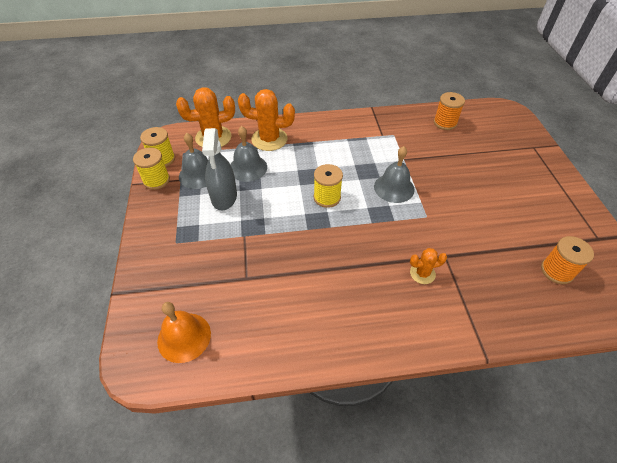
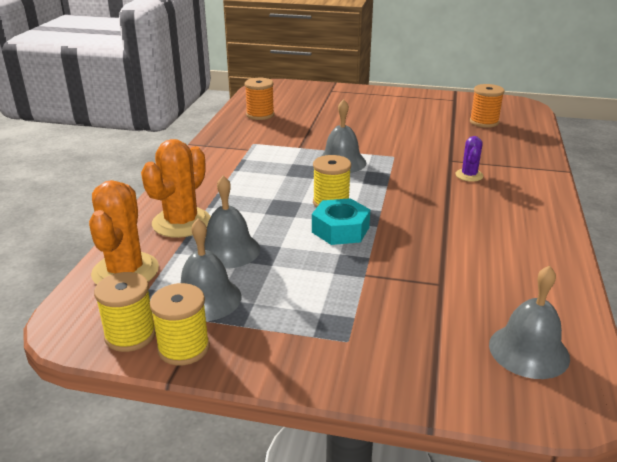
camera: 70 degrees left, 20 degrees down
orange bell [157,302,211,363] -> grey bell [489,265,570,379]
grey spray bottle [202,128,237,210] -> none
orange cactus [410,248,447,284] -> purple cactus [455,136,483,182]
none -> turquoise nut [312,198,370,245]

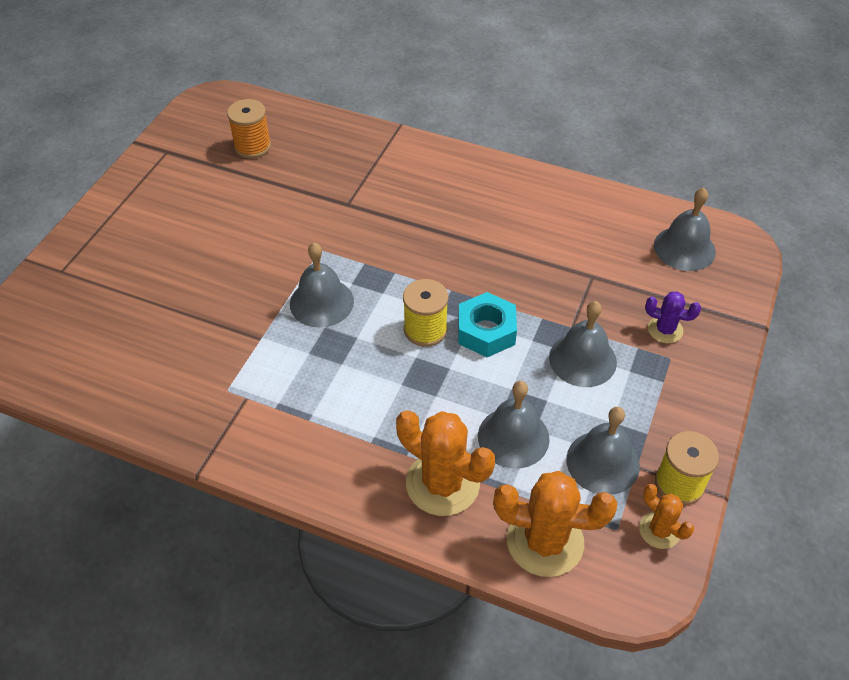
camera: 80 degrees left, 20 degrees up
yellow spool [94,272,156,352] -> orange cactus [639,484,694,549]
orange spool [244,78,274,120] -> none
purple cactus [455,136,483,182] -> purple cactus moved to [645,291,701,343]
none -> grey bell [549,301,617,387]

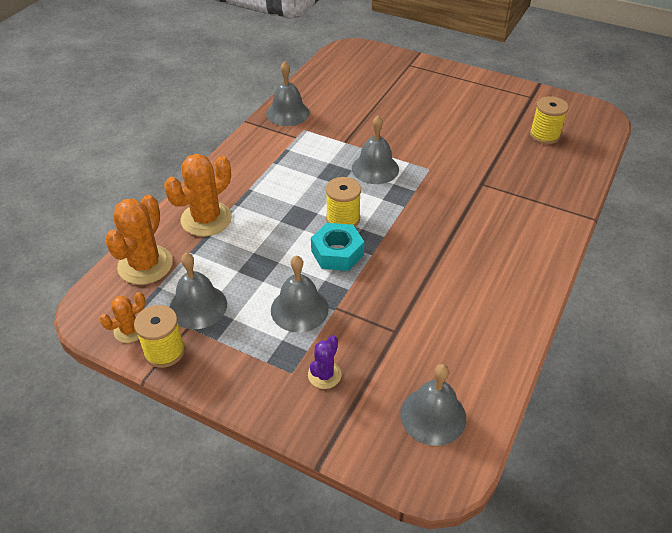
camera: 95 degrees right, 5 degrees down
orange spool [227,99,271,158] -> yellow spool [530,96,569,144]
grey bell [478,381,550,469] -> grey bell moved to [266,61,310,126]

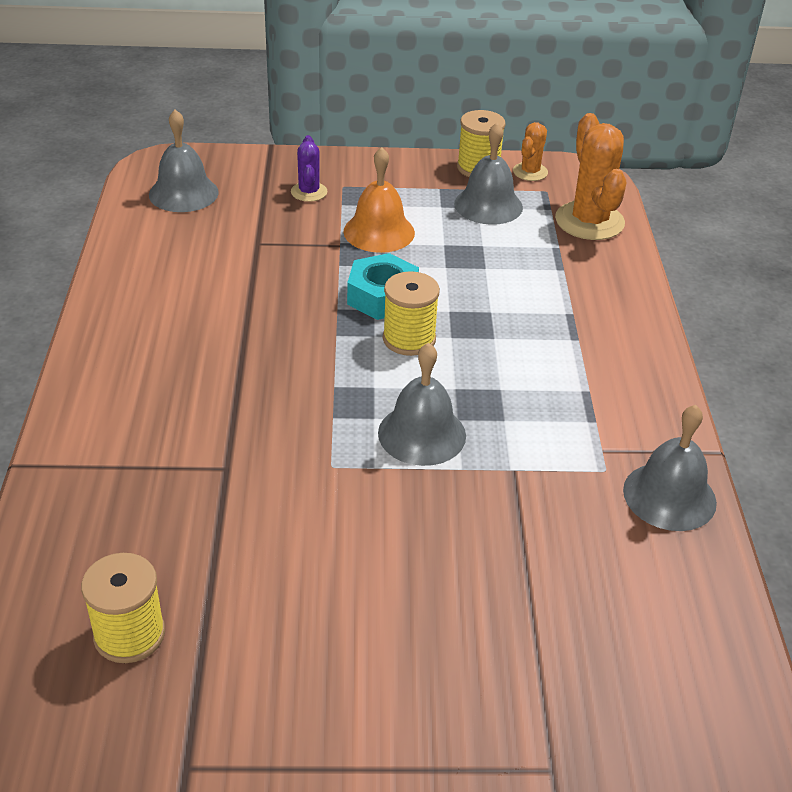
camera: 150 degrees right, 5 degrees down
orange cactus [164,154,232,236] -> none
grey bell [271,255,329,332] -> orange bell [343,147,415,253]

